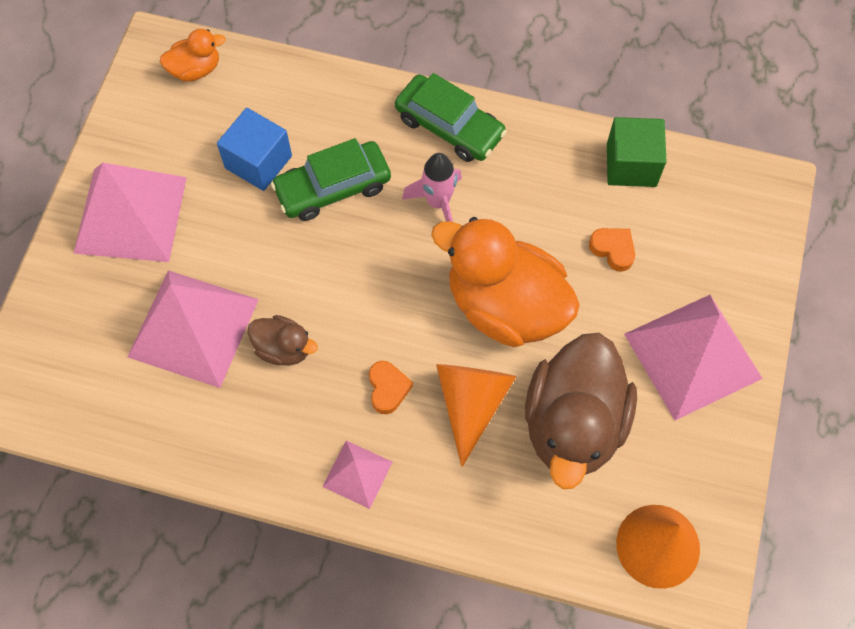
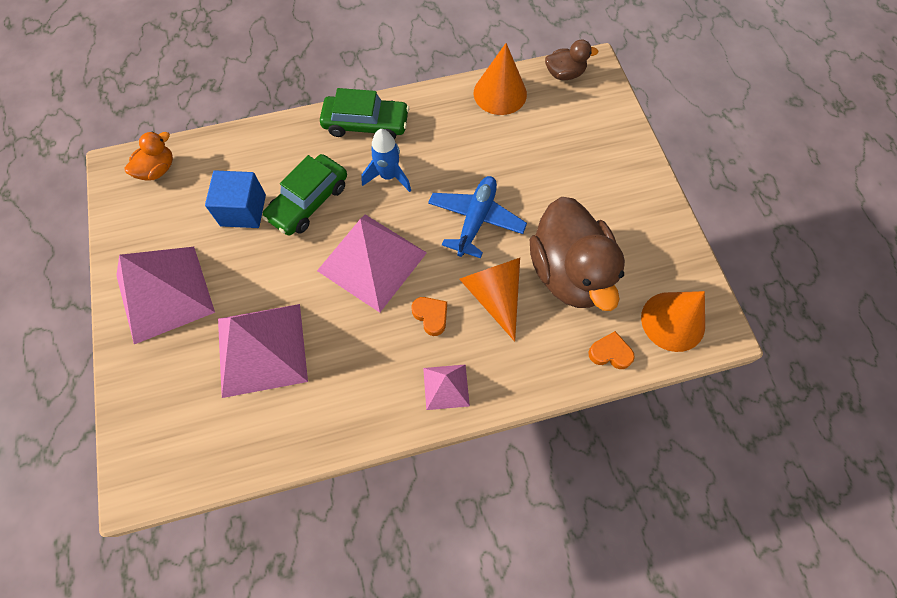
camera: 30 degrees left, 0 degrees up
brown duck [248,315,318,365] -> brown duck moved to [545,40,598,80]
pink rocket [402,153,462,222] -> blue rocket [361,129,411,192]
orange duck [431,217,580,347] -> blue plane [428,176,527,258]
orange heart [589,228,635,272] -> orange heart moved to [589,331,635,369]
green cube [607,117,666,187] -> orange cone [474,43,527,115]
pink pyramid [624,295,763,420] -> pink pyramid moved to [317,215,427,312]

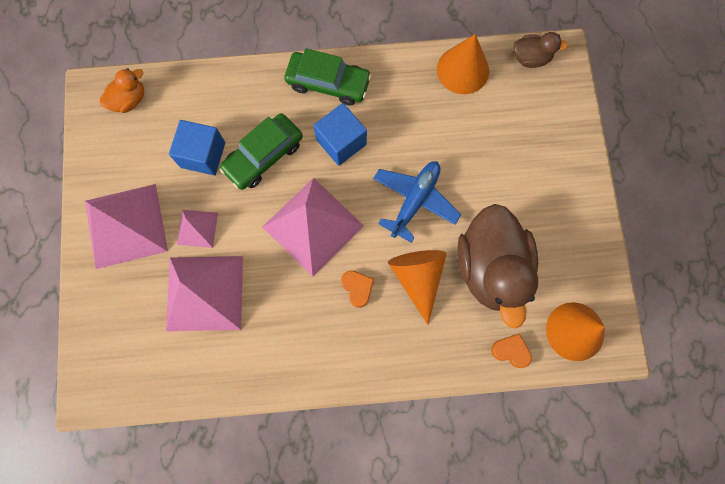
camera: 10 degrees right, 10 degrees up
blue rocket [361,129,411,192] -> blue cube [313,103,367,166]
pink pyramid [423,364,470,410] -> pink pyramid moved to [177,210,218,248]

